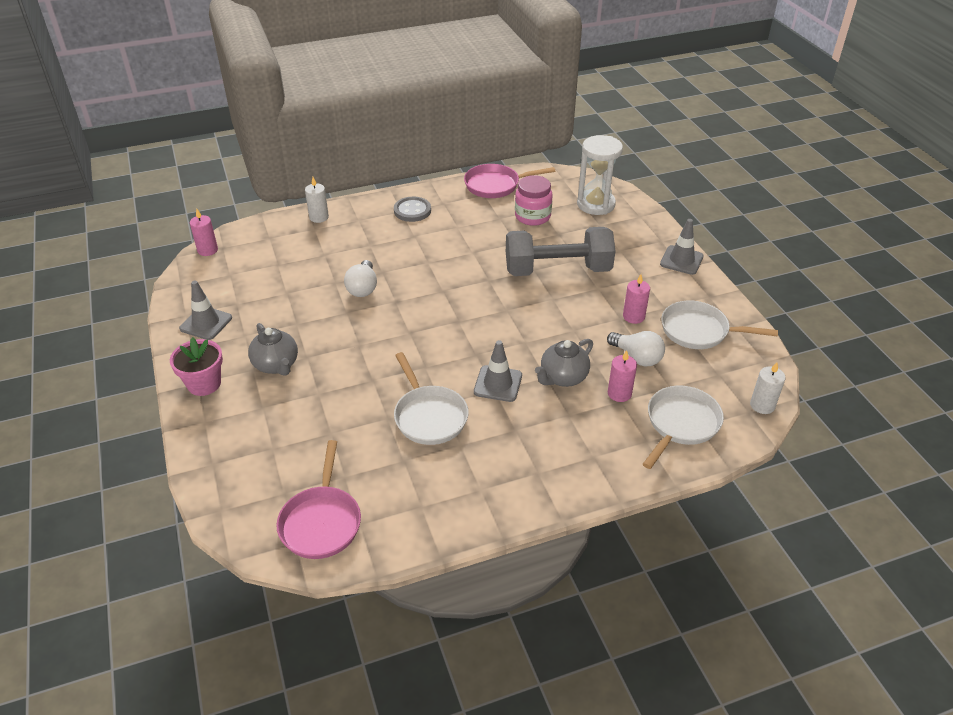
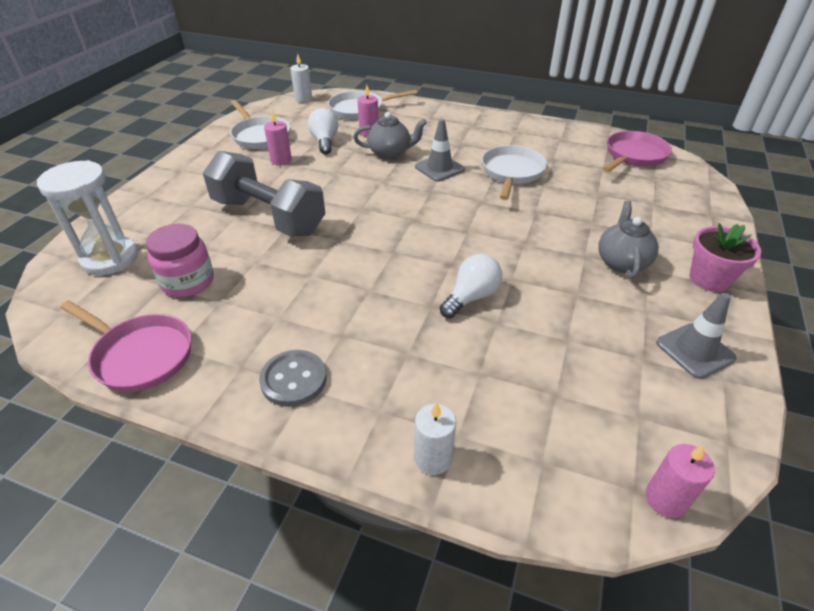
camera: 140 degrees left, 0 degrees up
grey traffic cone [660,219,704,275] -> none

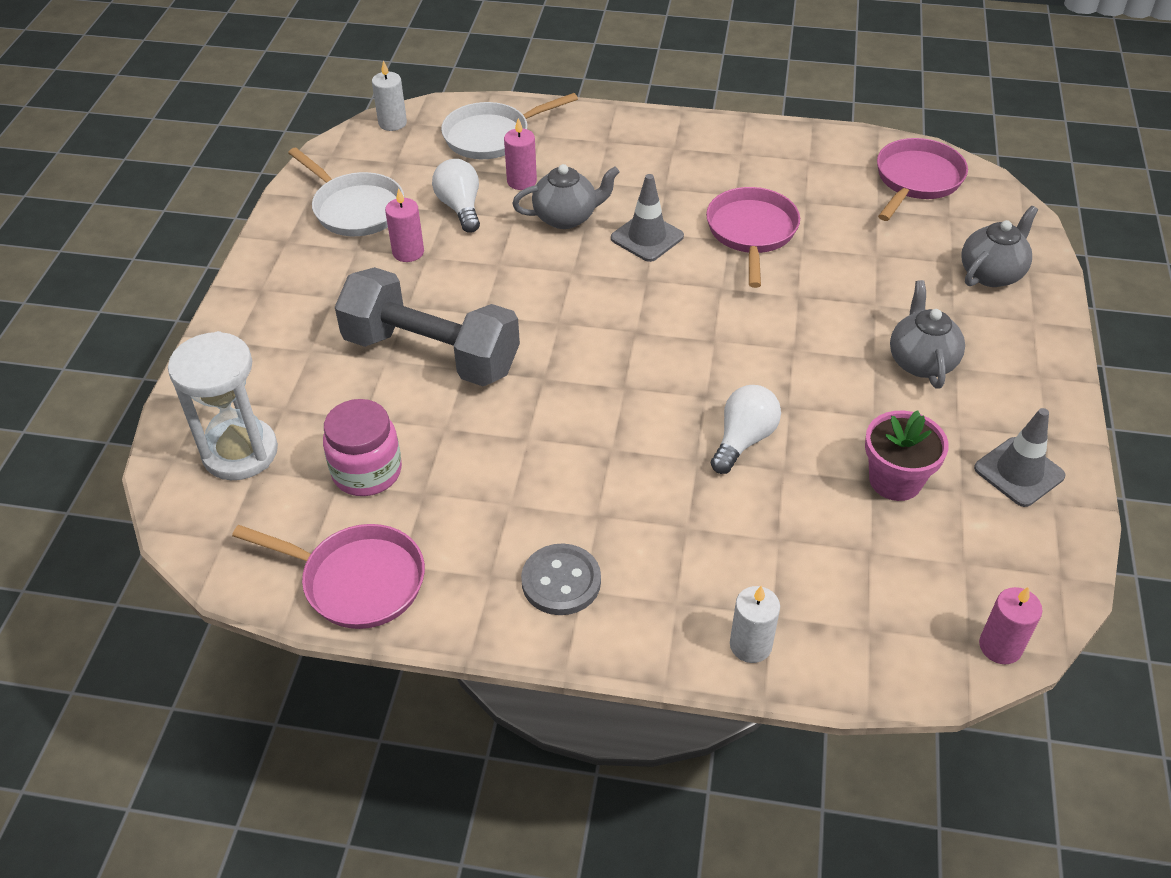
camera: 10 degrees left, 5 degrees up
white pan [482,145,547,200] -> pink pan [706,187,800,288]
pink flower pot [690,223,761,292] -> pink flower pot moved to [865,410,949,501]
none -> grey teapot [961,206,1038,287]

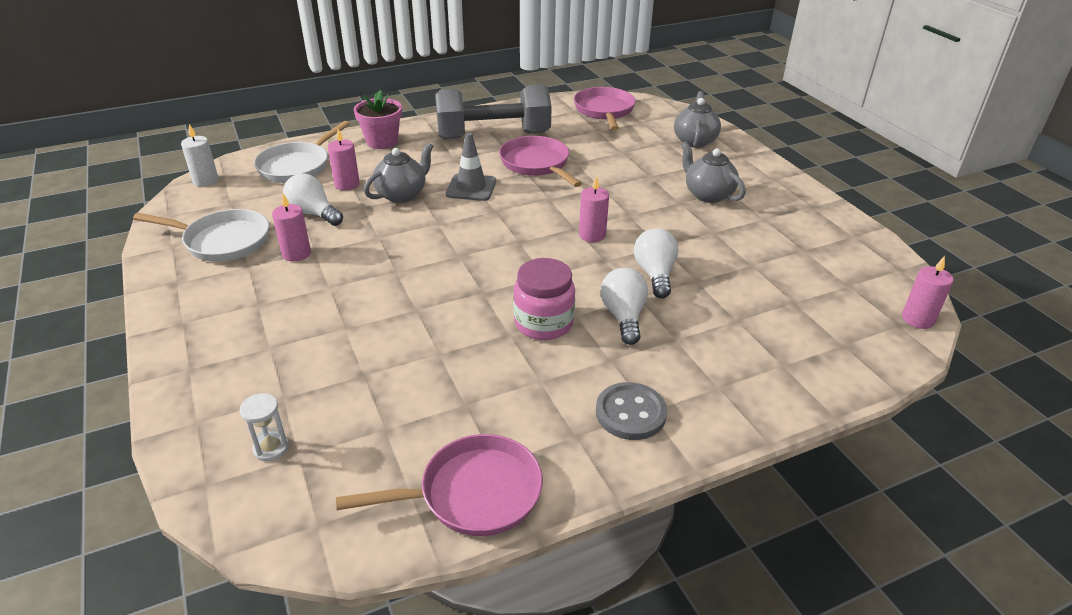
camera: 35 degrees left, 10 degrees down
white hourglass [168,331,278,480] -> white hourglass [240,393,289,461], size x0.45
pink jar [323,399,402,496] -> pink jar moved to [513,258,575,340]
grey dumbbell [335,267,520,386] -> grey dumbbell moved to [435,84,552,139]
white candle [730,585,780,663] -> none
pink flower pot [865,410,949,501] -> pink flower pot moved to [354,90,402,149]
grey traffic cone [974,408,1066,507] -> none
none -> pink candle [579,175,609,242]
none -> white light bulb [601,268,648,345]

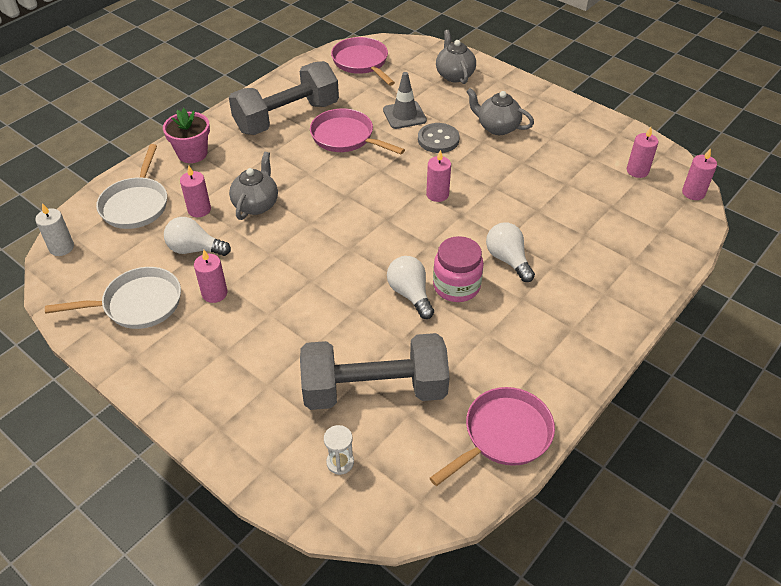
camera: 25 degrees left, 10 degrees up
grey traffic cone [446,133,496,201] -> grey traffic cone moved to [383,72,427,129]
grey button [596,382,667,440] -> grey button moved to [418,123,460,153]
white light bulb [634,228,678,298] -> white light bulb moved to [387,256,434,319]
none -> grey dumbbell [300,333,450,410]
none -> pink candle [627,127,658,178]

